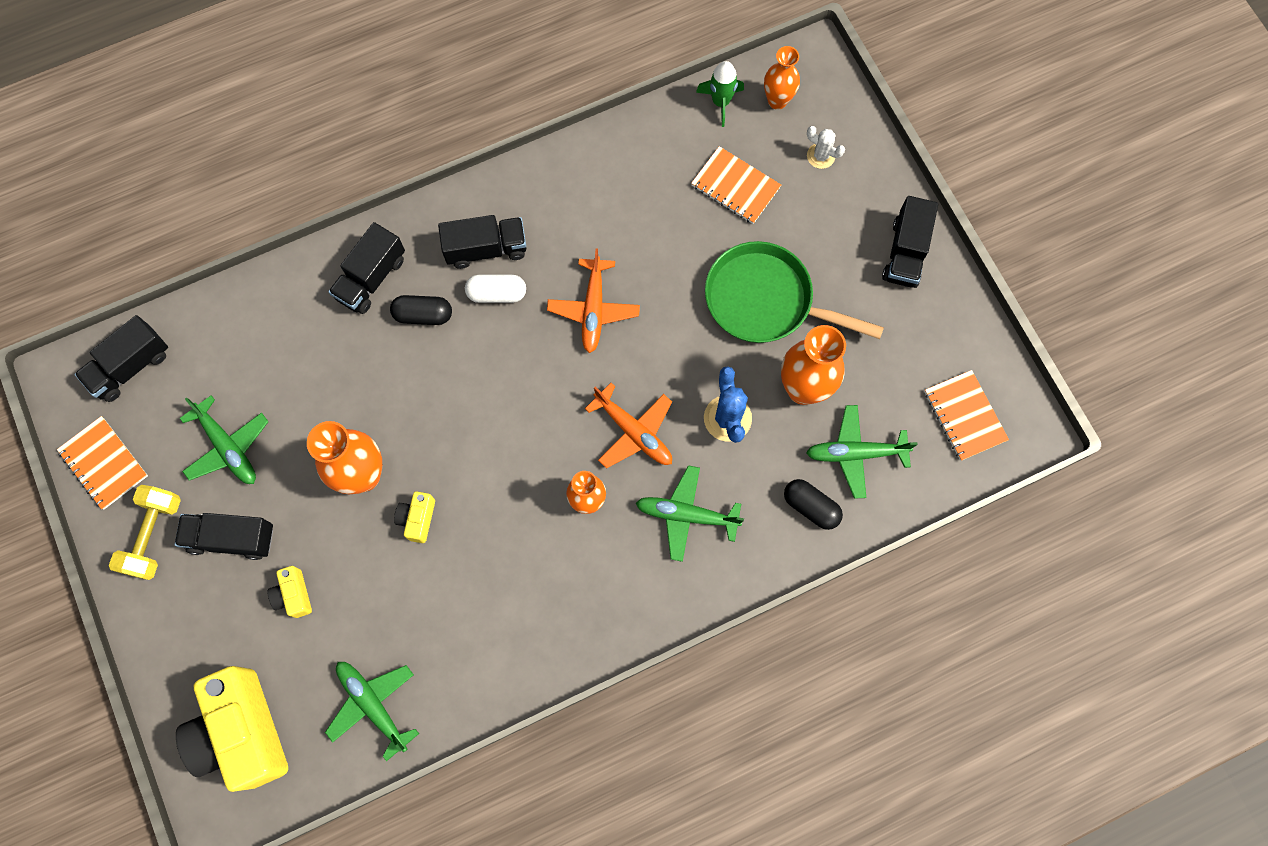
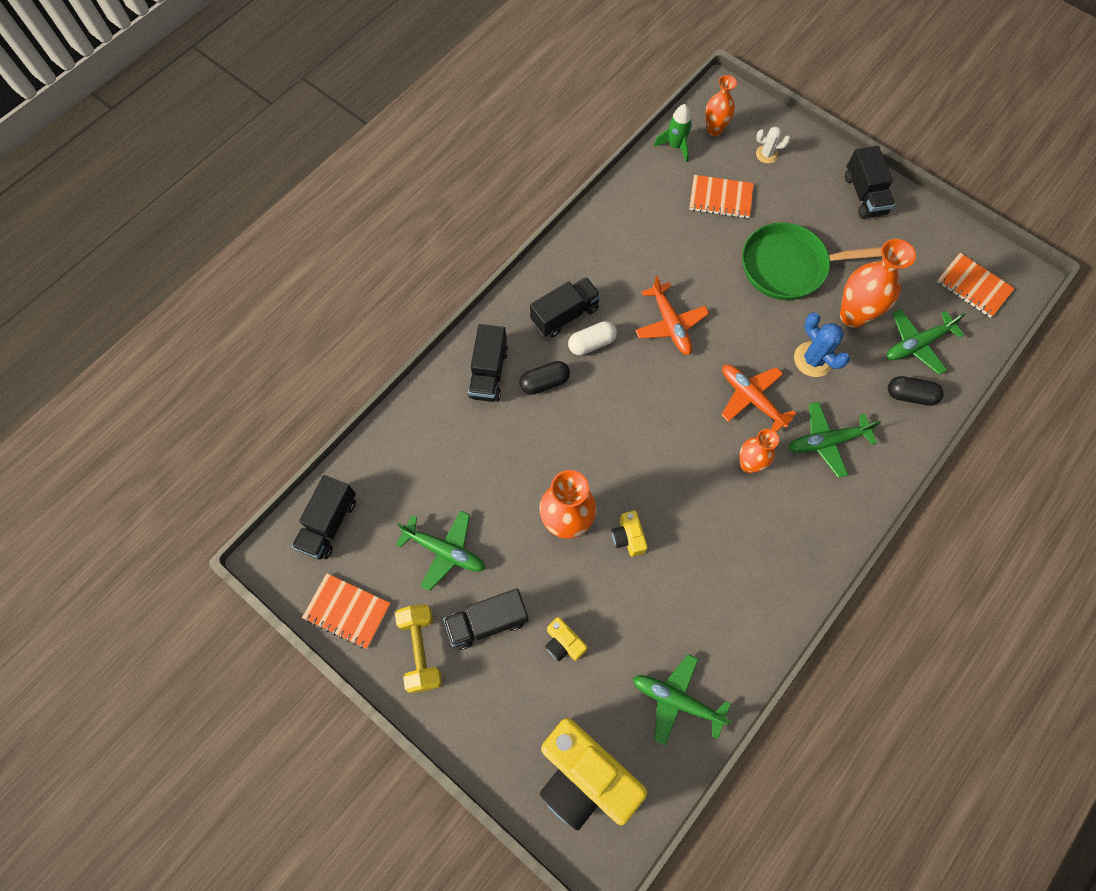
camera: 25 degrees left, 5 degrees down
orange plane [585,383,672,468] -> orange plane turned 150 degrees counterclockwise [721,365,796,432]

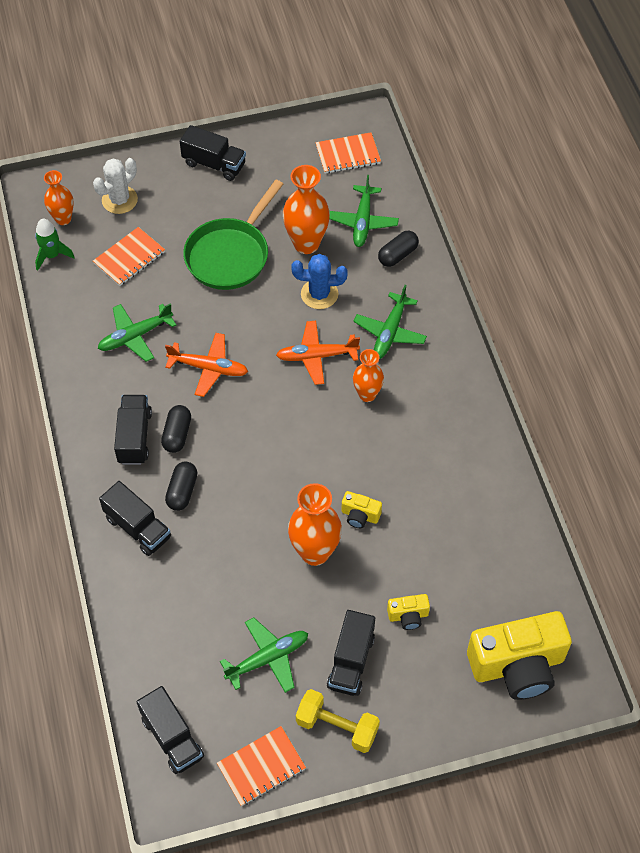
camera: 55 degrees left, 10 degrees down
white capsule [568,321,617,356] -> black capsule [161,405,191,453]
green plane [633,654,733,746] -> green plane moved to [98,303,176,362]
white cactus [756,126,790,163] -> white cactus [93,158,138,214], size x1.58

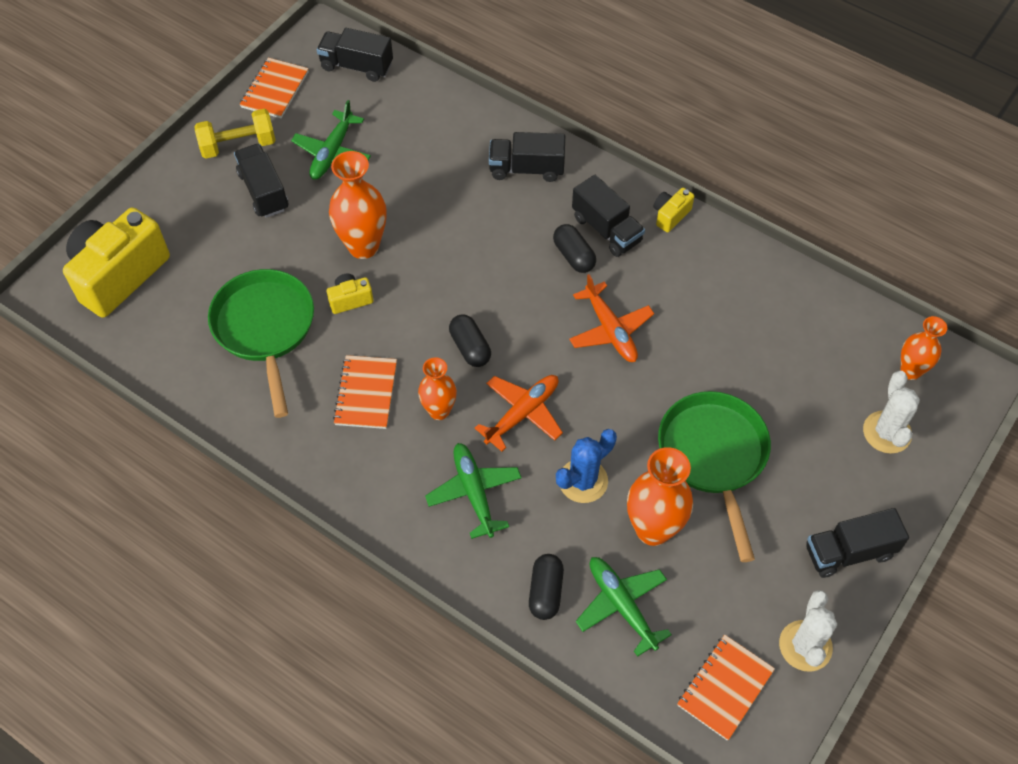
camera: 140 degrees right, 0 degrees up
green rocket [35,219,75,271] -> none
orange notebook [93,227,165,286] -> orange notebook moved to [333,355,397,429]
green plane [98,303,176,362] -> none
orange plane [165,333,248,397] -> orange plane turned 90 degrees counterclockwise [569,274,654,362]
black capsule [165,461,197,511] -> black capsule moved to [449,314,491,367]
yellow camera [387,594,430,630] -> yellow camera moved to [653,188,694,232]
none -> green pan [208,269,314,418]
none -> white cactus [779,590,837,672]

